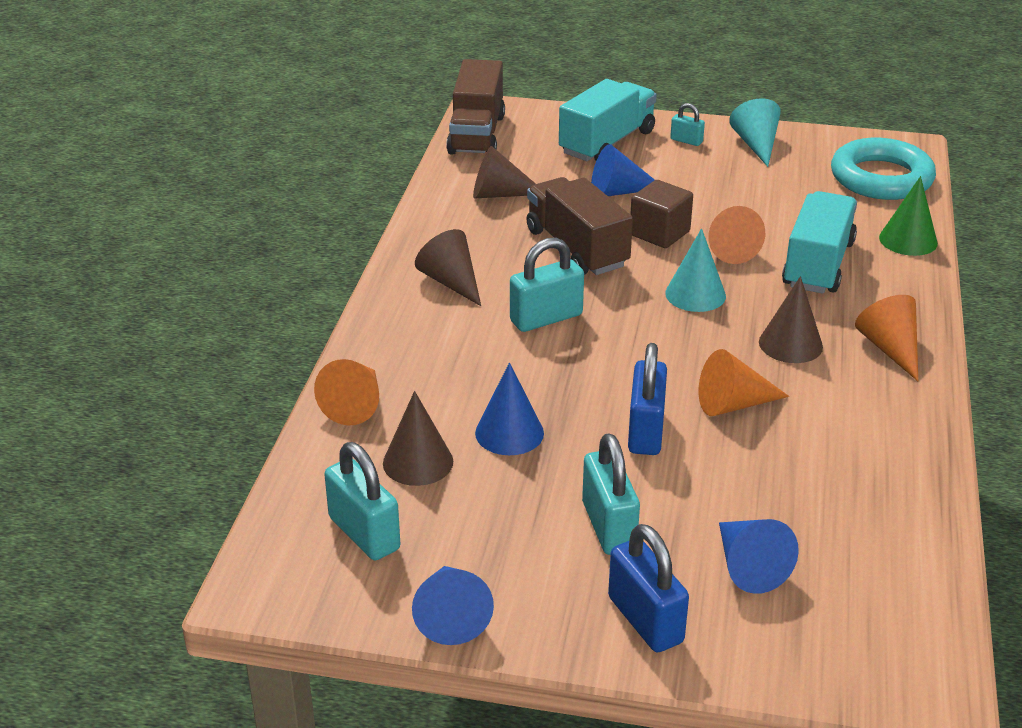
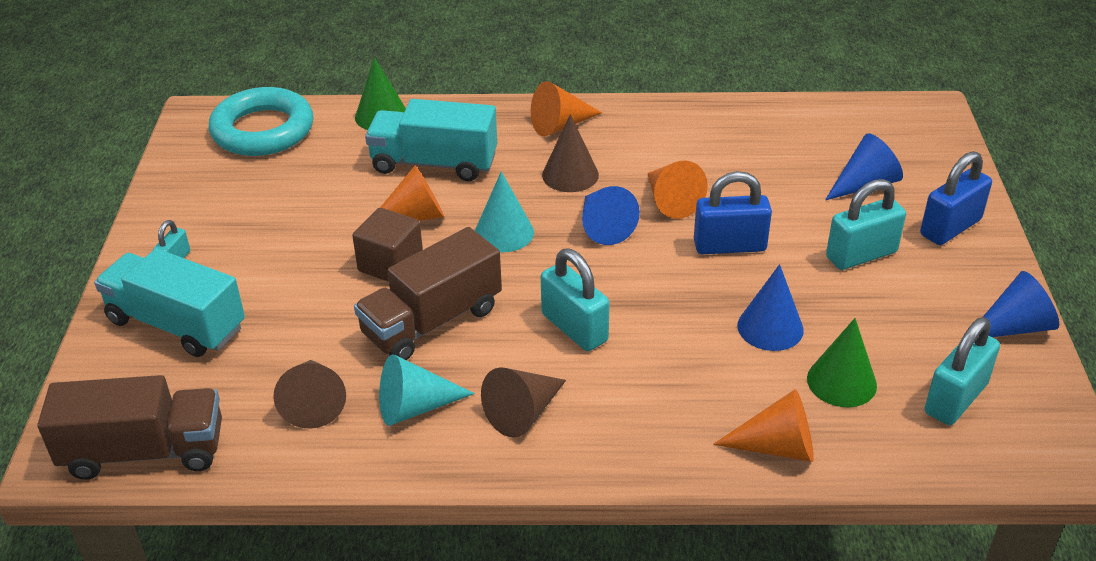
camera: 100 degrees left, 5 degrees up
brown cone [383,391,453,486] -> green cone [807,318,877,407]
blue cone [591,144,655,196] -> blue cone moved to [582,186,640,245]
turquoise cone [729,98,781,167] -> turquoise cone moved to [379,354,475,426]

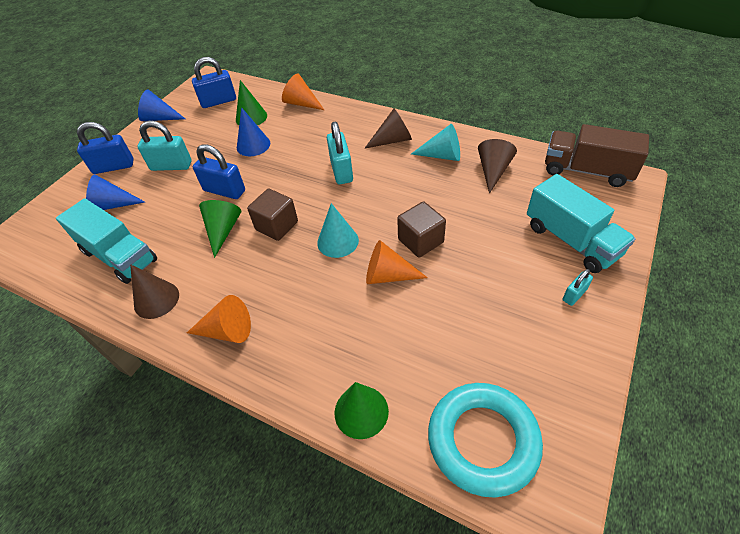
camera: 150 degrees left, 10 degrees up
brown truck [354,227,502,360] -> none
turquoise truck [365,99,497,181] -> turquoise truck moved to [56,198,157,284]
brown cone [542,114,599,192] -> brown cone moved to [130,264,179,319]
blue cone [582,186,640,245] -> brown cube [247,189,298,241]
orange cone [648,161,708,219] -> green cone [199,200,241,258]
turquoise padlock [925,317,1000,425] -> blue padlock [192,57,236,108]

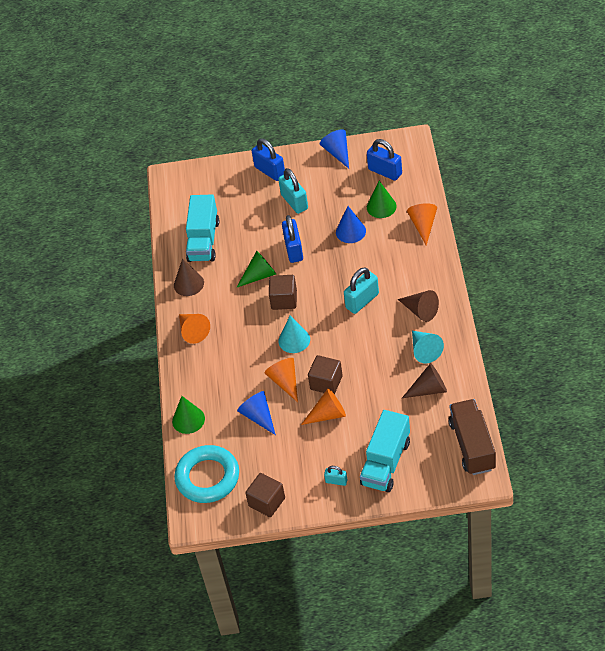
camera: 60 degrees right, 0 degrees up
blue cone [86,174,145,210] -> blue cone moved to [237,391,276,435]
none -> brown cube [245,473,285,517]
none -> orange cone [301,388,346,425]

